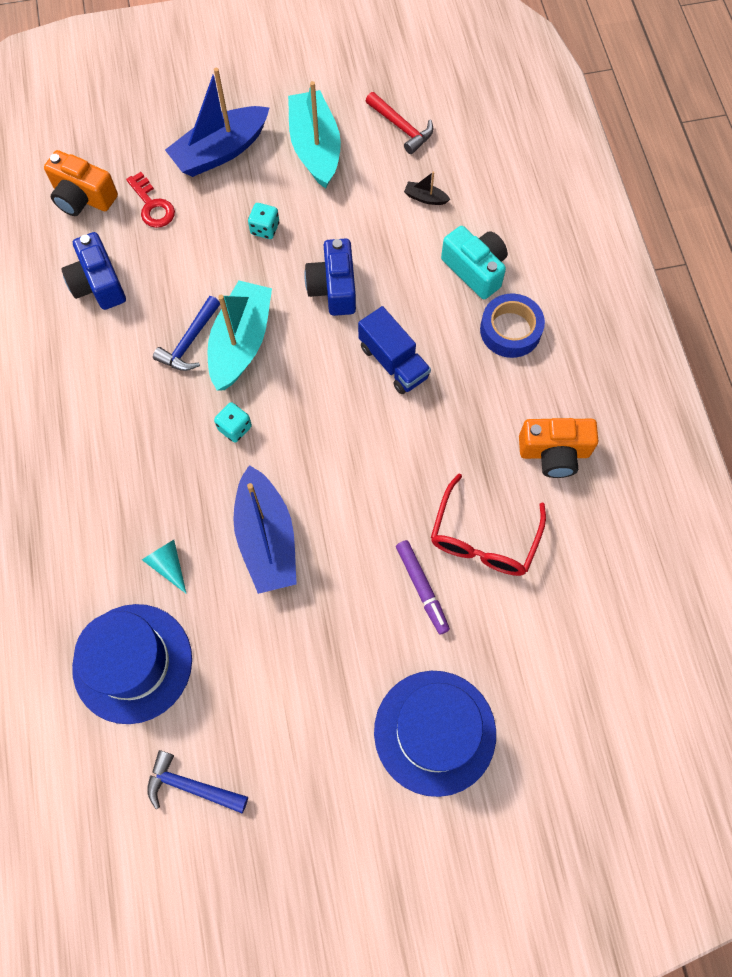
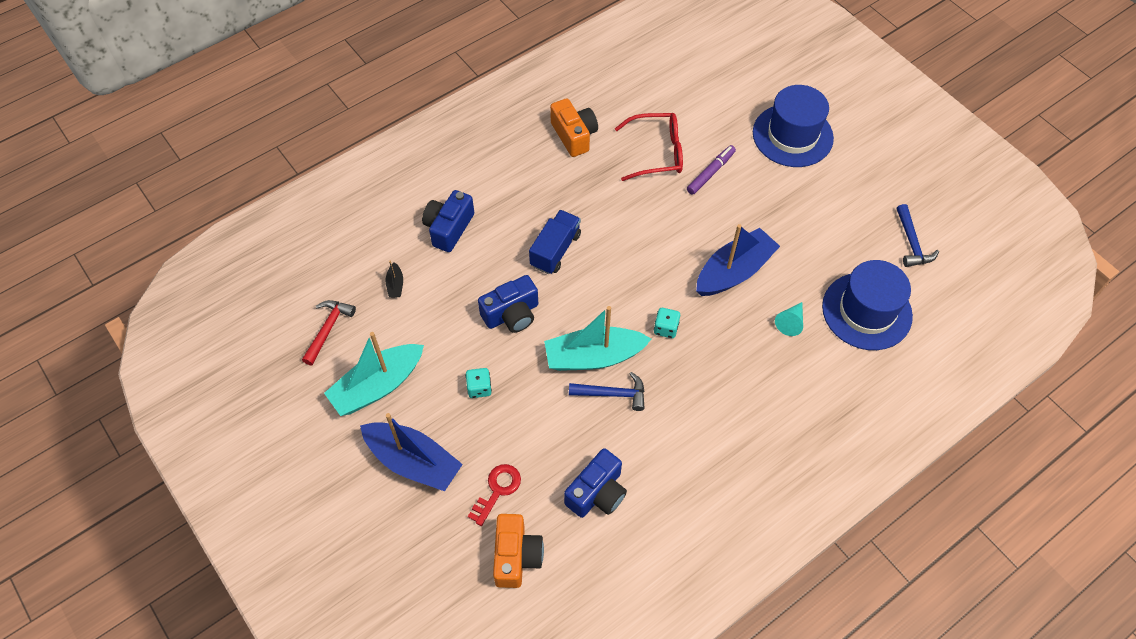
camera: 115 degrees left, 10 degrees down
turquoise camera [441,226,508,299] -> blue camera [422,190,474,252]
blue tape [480,294,545,358] -> none

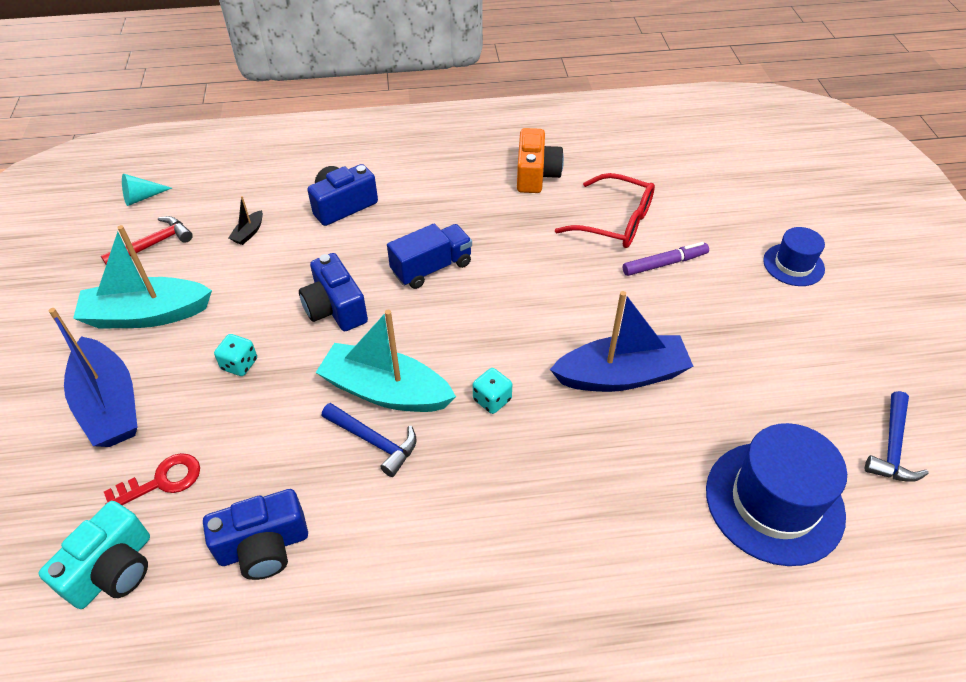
camera: 30 degrees right, 10 degrees down
blue camera [478,275,538,333] -> blue camera turned 60 degrees clockwise [299,253,368,331]
orange camera [493,514,544,588] -> turquoise camera [39,501,150,609]
blue hat [753,85,834,167] -> blue hat [763,227,825,286], size x0.56
turquoise cone [775,302,803,336] -> turquoise cone moved to [122,174,172,206]

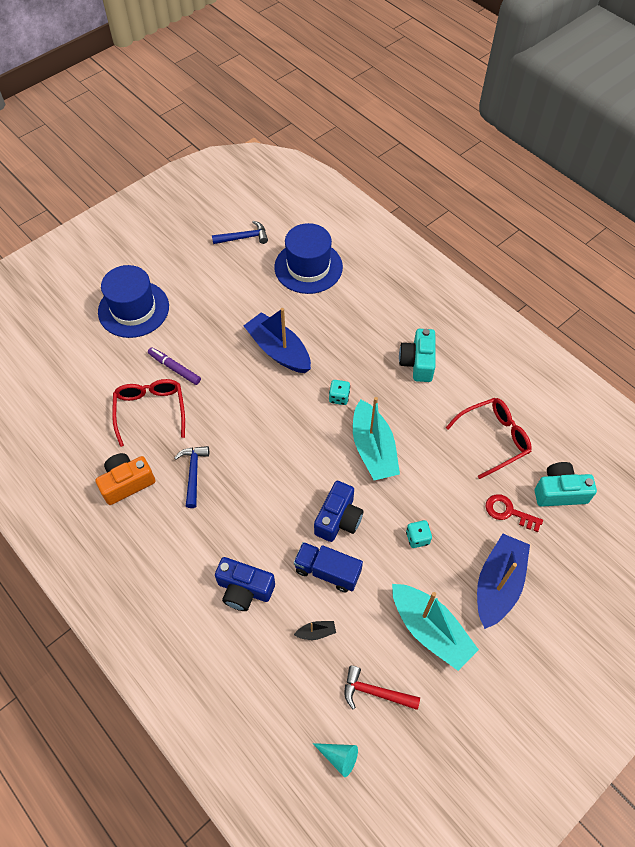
camera: 125 degrees left, 10 degrees up
blue camera [203,489,308,580] -> red glasses [446,398,532,479]
blue hammer [322,403,416,477] -> blue hammer moved to [174,446,209,508]
blue truck [387,224,472,289] -> blue truck moved to [294,542,363,593]
blue hat [763,227,825,286] -> blue hat [98,265,169,338], size x1.79
none -> turquoise camera [399,329,435,382]

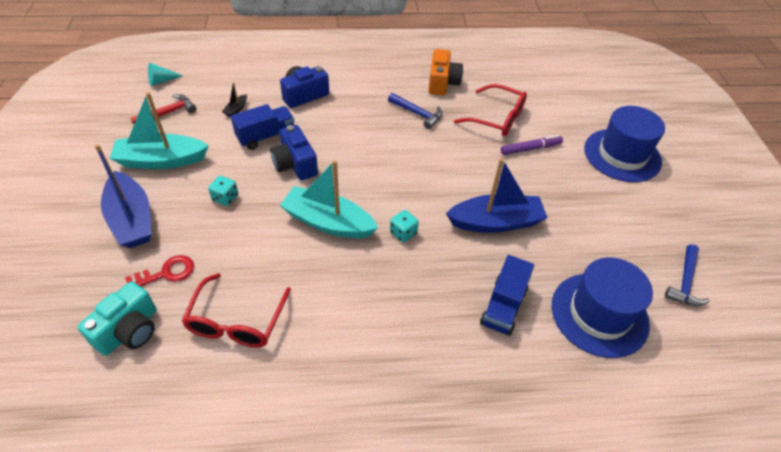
camera: 125 degrees right, 10 degrees down
turquoise camera [399,329,435,382] -> none
none -> blue truck [480,255,534,336]

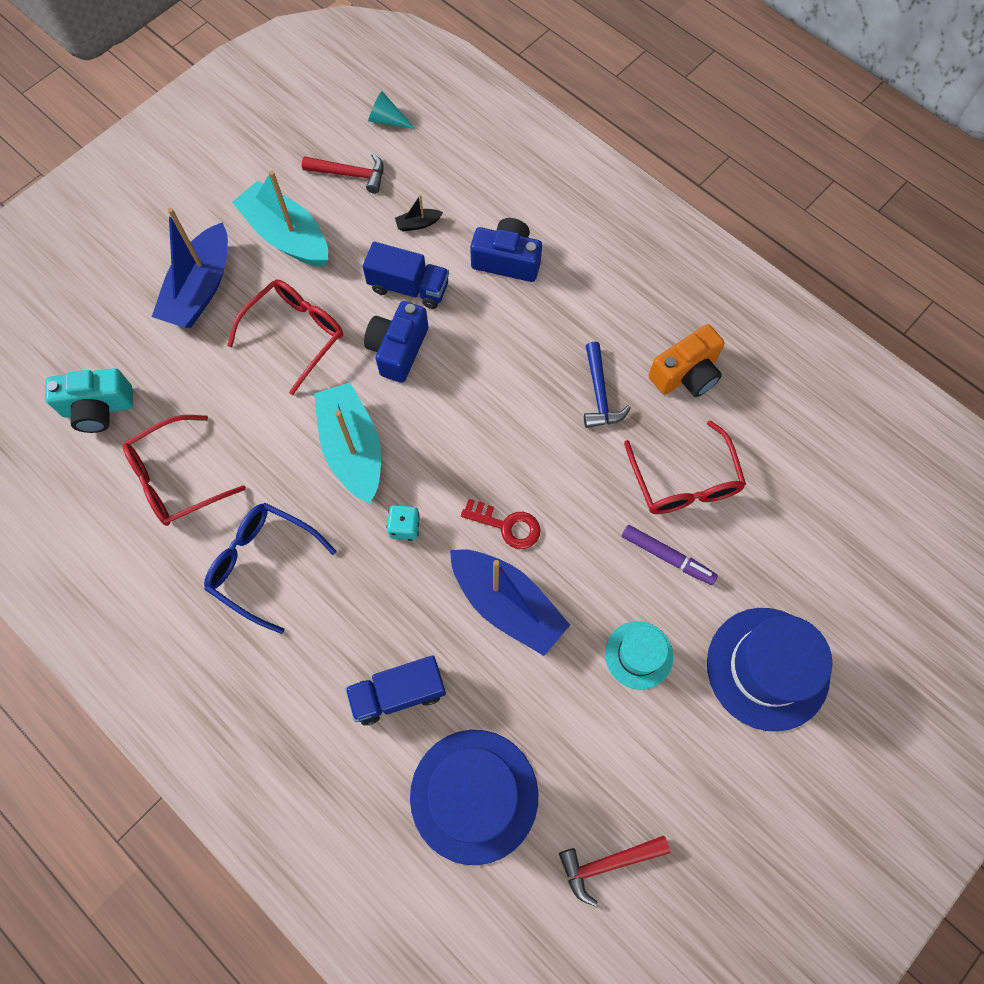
camera: 50 degrees right, 20 degrees up
red key [125,255,194,287] -> red key moved to [461,499,541,549]
turquoise dice [208,176,238,206] -> red glasses [227,280,343,395]
blue hammer [665,244,710,306] -> red hammer [559,836,670,906]
none -> blue glasses [204,503,336,634]
none -> turquoise hat [605,621,673,690]

